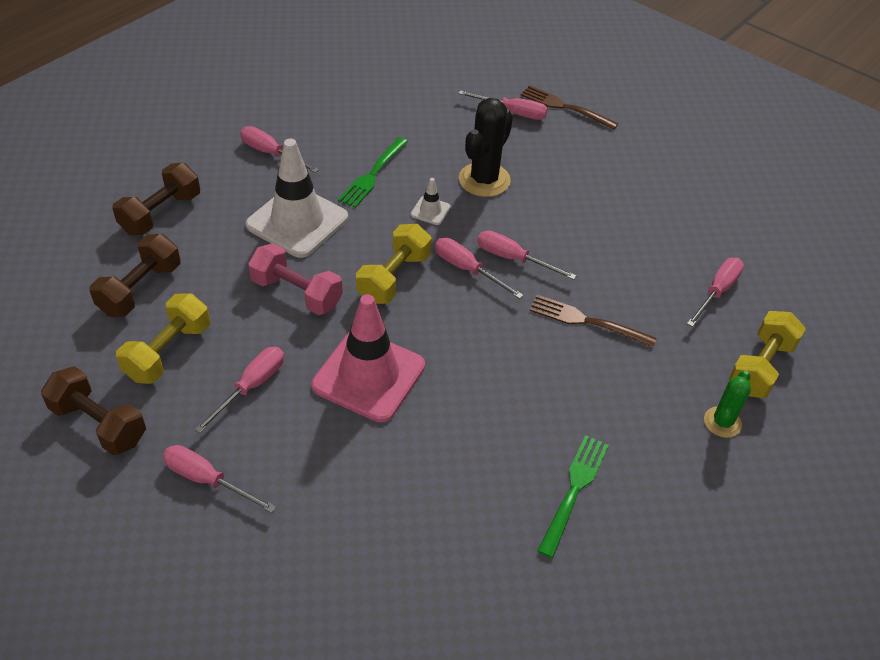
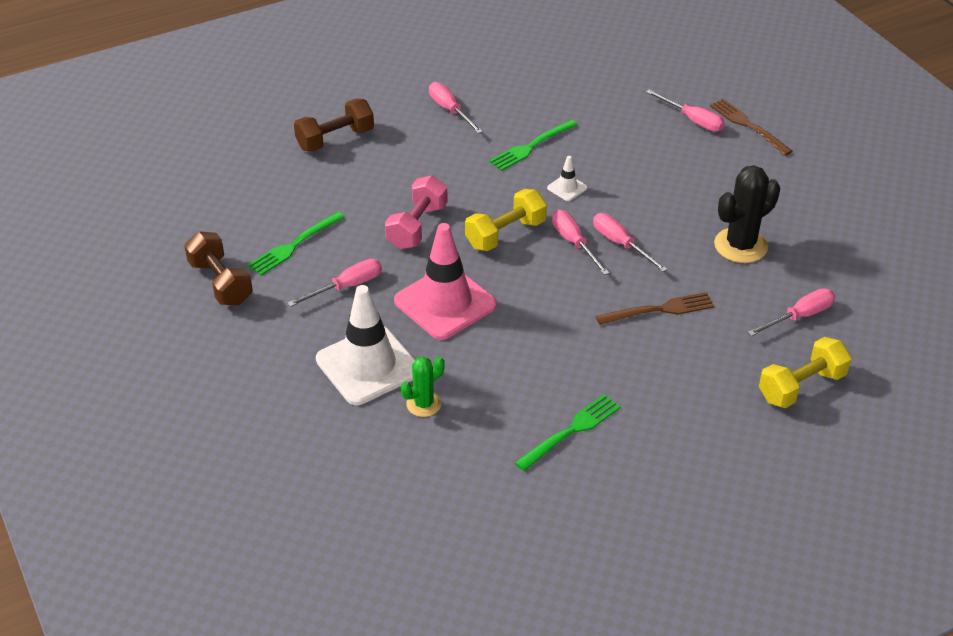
camera: 25 degrees right, 5 degrees down
brown dumbbell [89,234,180,317] -> none
yellow dumbbell [116,294,210,384] -> green fork [248,212,345,276]
pink screwdriver [163,445,276,513] -> none
white traffic cone [246,139,348,258] -> white traffic cone moved to [316,285,415,405]
pink dumbbell [248,243,343,315] -> pink dumbbell turned 60 degrees clockwise [385,175,448,249]
black cactus [459,98,513,197] -> black cactus moved to [714,165,780,263]
brown fork [530,295,657,348] -> brown fork turned 120 degrees clockwise [596,292,715,325]
green cactus [704,370,751,438] -> green cactus moved to [401,356,445,417]

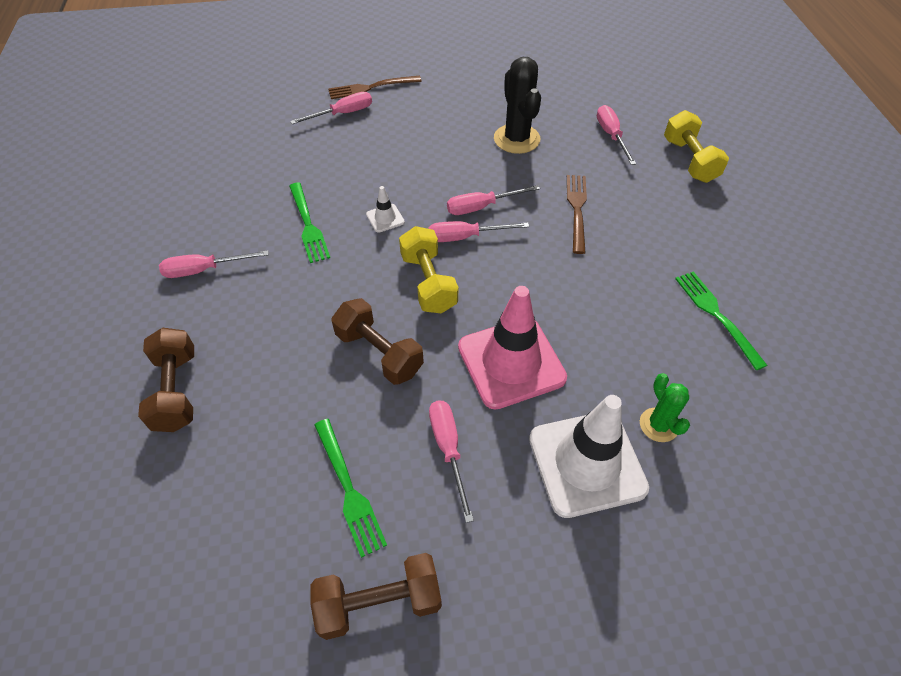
camera: 70 degrees left, 10 degrees up
pink dumbbell [385,175,448,249] -> brown dumbbell [331,298,424,385]

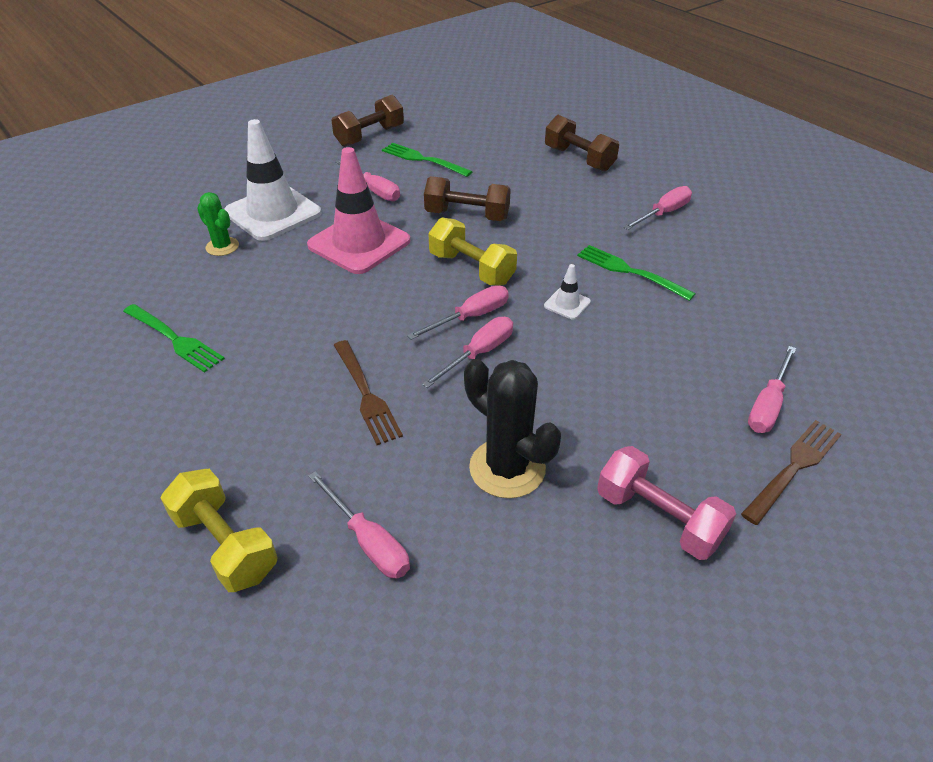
camera: 150 degrees right, 10 degrees down
none -> pink dumbbell [597,446,736,560]

